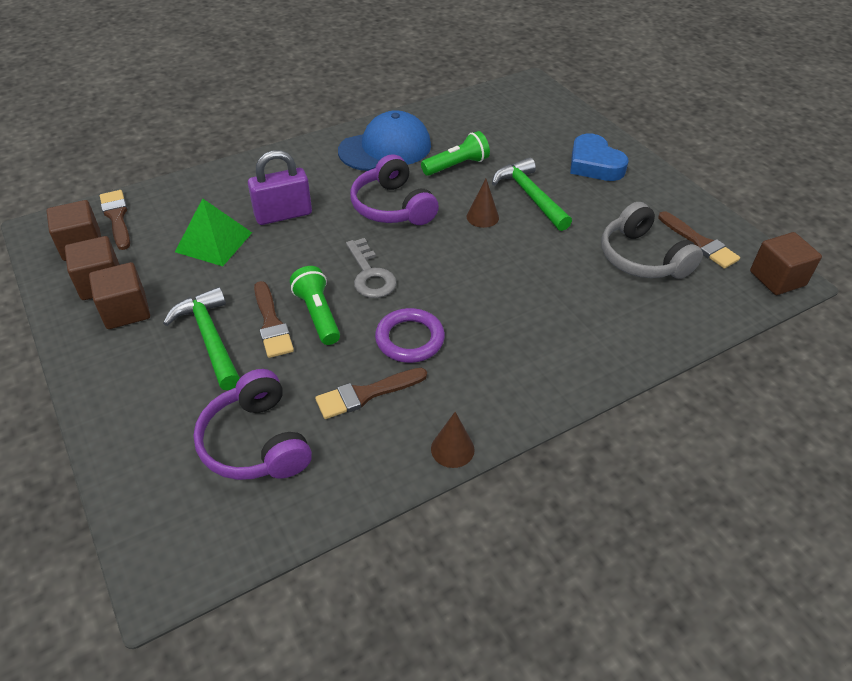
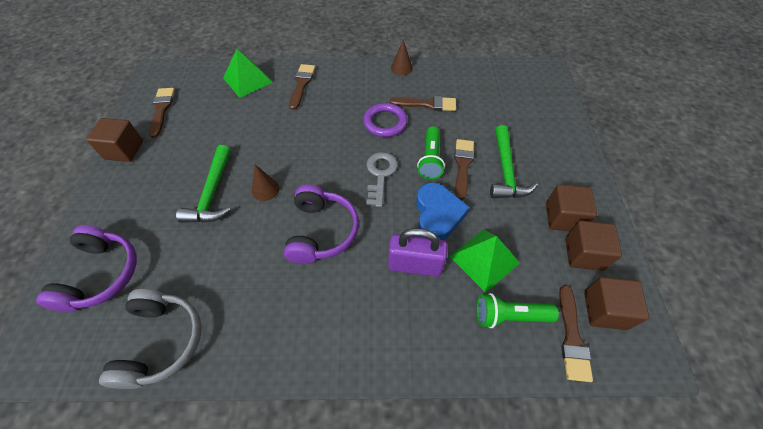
camera: 150 degrees left, 10 degrees up
purple headphones [193,369,312,480] -> purple headphones moved to [36,225,137,312]
blue cap [338,110,431,171] -> none
green flashlight [421,131,490,176] -> green flashlight moved to [477,293,559,328]
blue heart [570,133,629,181] -> blue heart moved to [416,182,470,240]
grey headphones [601,202,703,279] -> grey headphones moved to [99,289,202,389]
brown cube [750,232,822,295] -> brown cube moved to [86,118,143,162]
none -> green pyramid [223,49,273,98]
none -> brown brush [289,64,315,110]

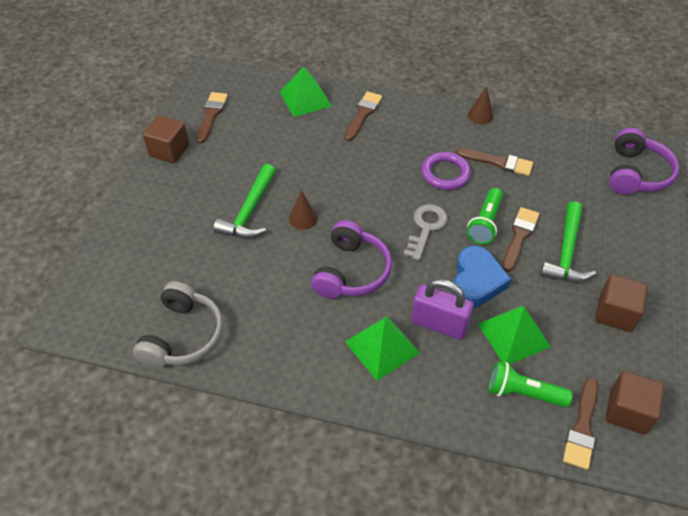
camera: 15 degrees right, 5 degrees down
purple headphones [36,225,137,312] -> purple headphones moved to [609,128,679,195]
brown cube [565,221,622,271] -> none
none -> green pyramid [345,316,420,381]

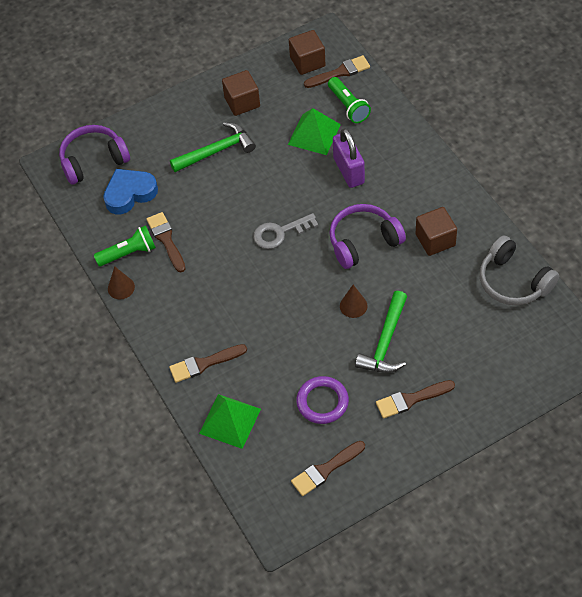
camera: 130 degrees left, 5 degrees up
grey headphones [133,281,223,368] -> grey headphones turned 105 degrees counterclockwise [479,235,559,305]
brown cube [143,115,189,163] -> brown cube moved to [416,207,457,256]
green hammer [213,164,276,238] -> green hammer turned 135 degrees clockwise [355,291,407,373]
green pyramid [345,316,420,381] -> none
purple ring [421,152,471,190] -> purple ring moved to [296,376,349,424]
blue heart [452,246,511,308] -> blue heart moved to [103,169,158,214]
green flashlight [467,188,503,244] -> green flashlight moved to [94,225,156,266]
brown brush [502,207,539,272] -> brown brush moved to [376,380,455,419]

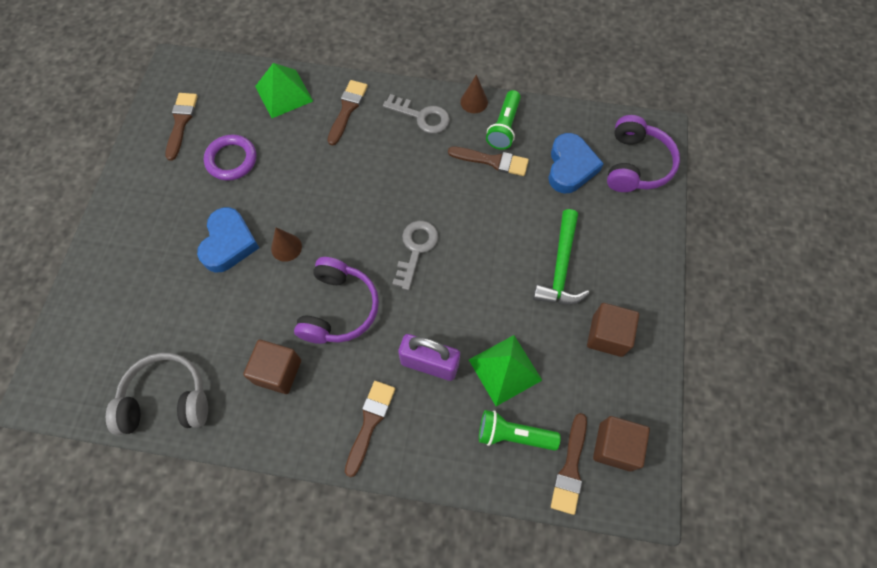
camera: 125 degrees right, 10 degrees up
green hammer [355,291,407,373] -> blue heart [197,207,259,272]
brown brush [376,380,455,419] -> brown brush moved to [345,381,395,477]
none -> grey key [383,94,450,134]

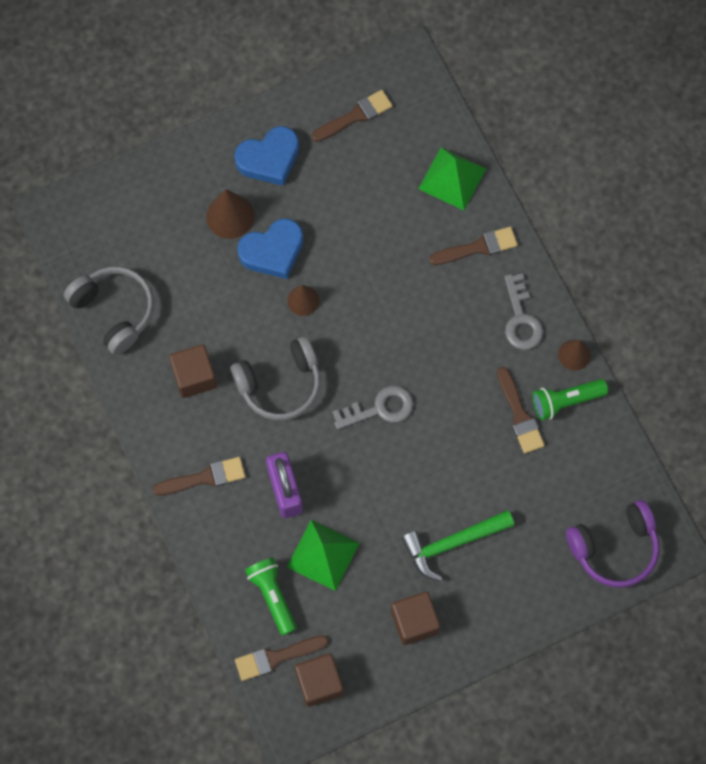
camera: 55 degrees right, 5 degrees up
purple ring [204,135,256,181] -> none
purple headphones [294,257,379,344] -> grey headphones [230,337,321,421]
blue heart [548,133,604,193] -> blue heart moved to [234,126,299,186]
none -> brown cone [206,189,254,239]

